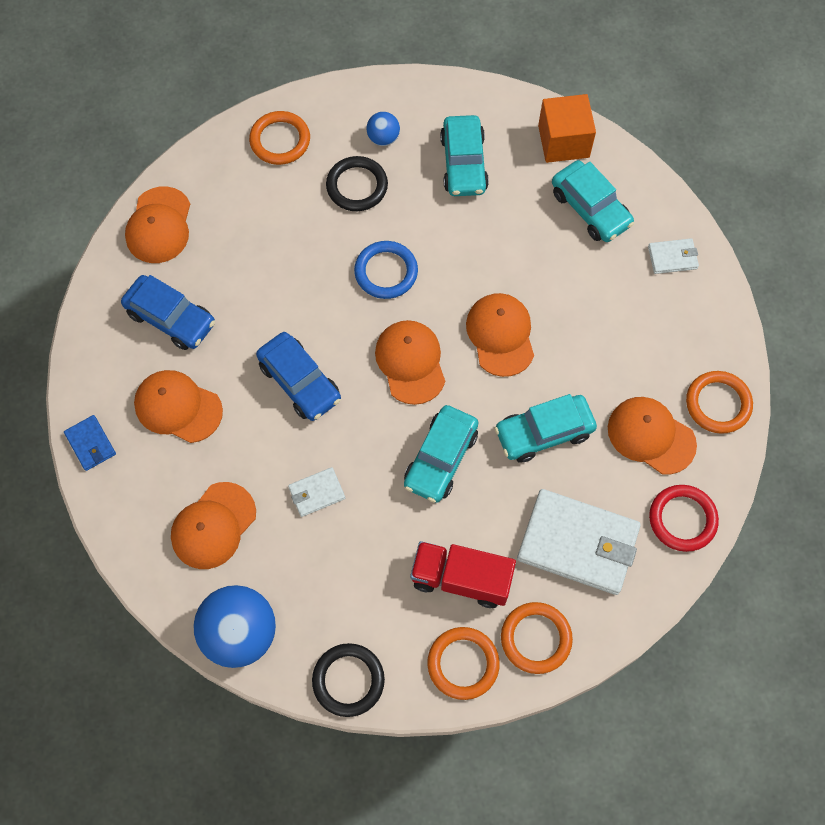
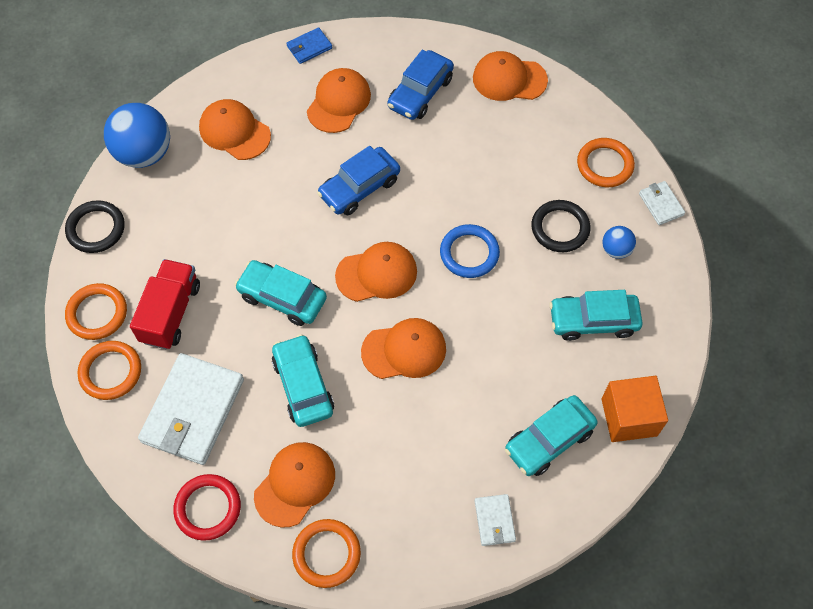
camera: 90 degrees right, 5 degrees down
white wallet [288,467,345,517] -> white wallet moved to [639,181,685,225]

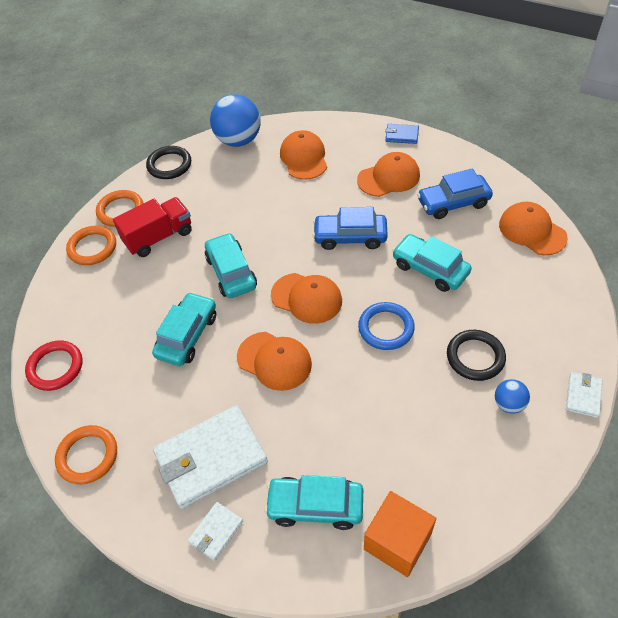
camera: 45 degrees right, 10 degrees down
white wallet [138,353,244,465] -> white wallet moved to [153,405,268,509]
orange cap [254,442,335,528] -> none
turquoise car [549,290,643,341] -> turquoise car moved to [392,234,472,292]
orange ring [577,138,635,187] -> none

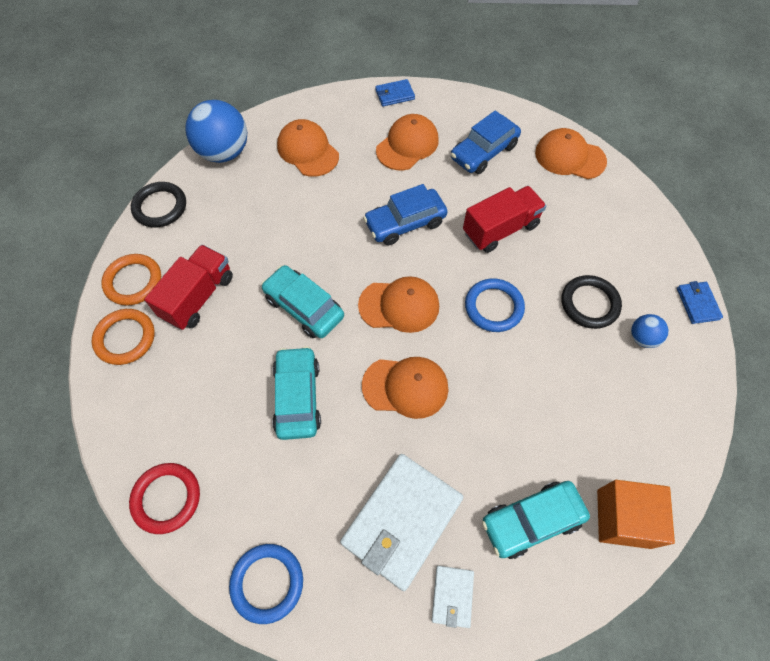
camera: 30 degrees left, 10 degrees up
orange ring [55,425,117,484] -> blue ring [229,544,303,624]
turquoise car [392,234,472,292] -> red truck [463,186,546,253]
white wallet [566,372,602,418] -> blue wallet [677,281,723,324]

